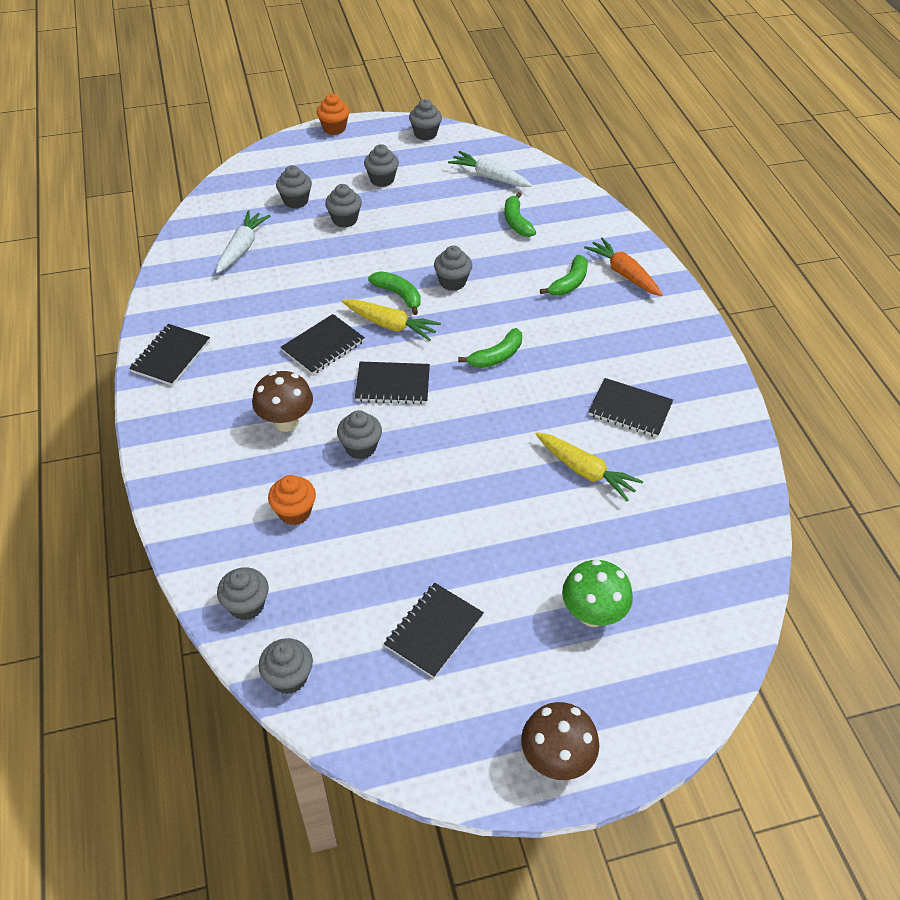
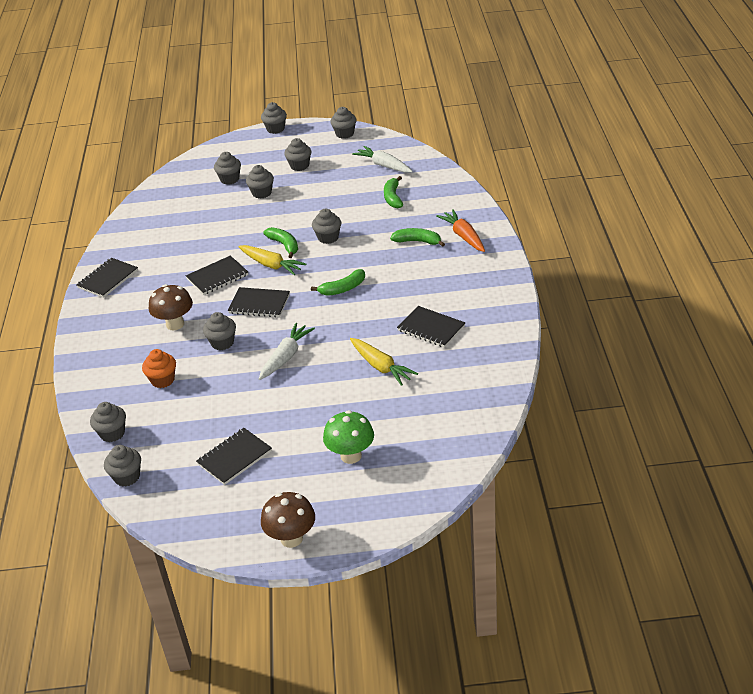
camera: 15 degrees right, 10 degrees down
white carrot [216,211,270,274] -> white carrot moved to [259,323,315,380]
orange cupcake [317,94,350,135] -> grey cupcake [261,102,287,134]
green banana [540,255,588,296] -> green banana turned 120 degrees counterclockwise [390,228,445,247]

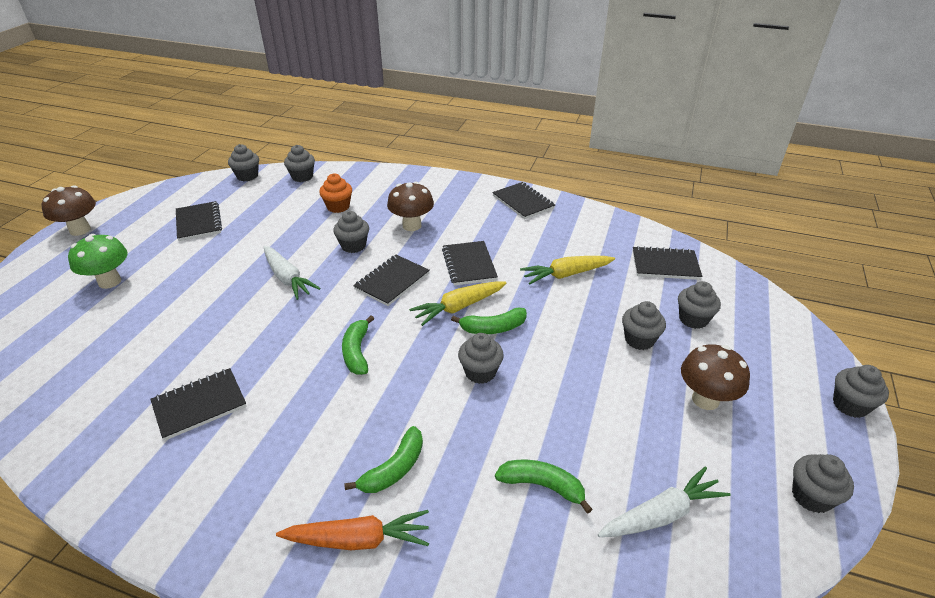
camera: 110 degrees right, 0 degrees up
grey cupcake [284,138,311,171] -> brown mushroom [681,344,750,410]
yellow carrot [350,338,418,386] -> yellow carrot moved to [520,256,615,284]
none -> black notebook [633,246,702,280]

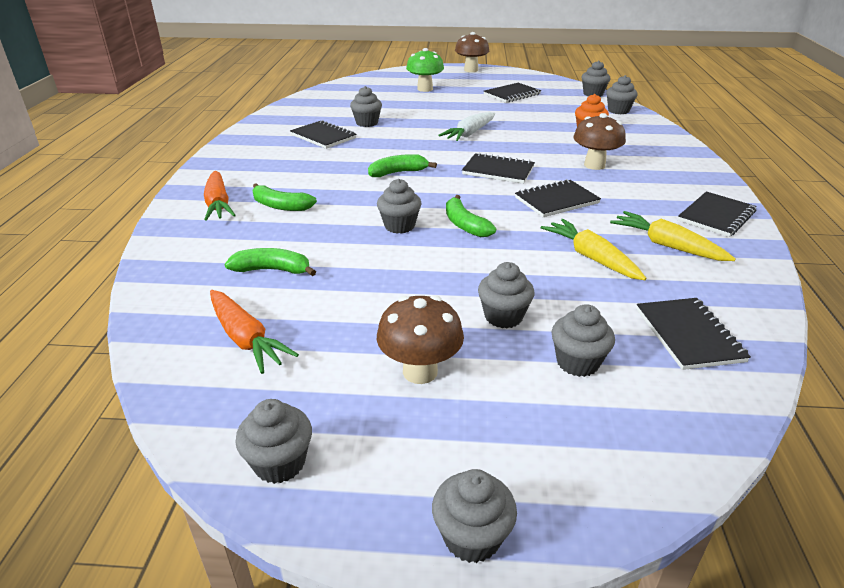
camera: 75 degrees right, 5 degrees down
grey cupcake [333,211,369,253] -> grey cupcake moved to [350,86,382,127]
yellow carrot [409,282,506,326] -> yellow carrot moved to [610,211,736,261]
green banana [495,460,593,514] -> green banana turned 90 degrees counterclockwise [225,248,316,276]
white carrot [598,466,731,537] -> orange carrot [210,290,299,374]

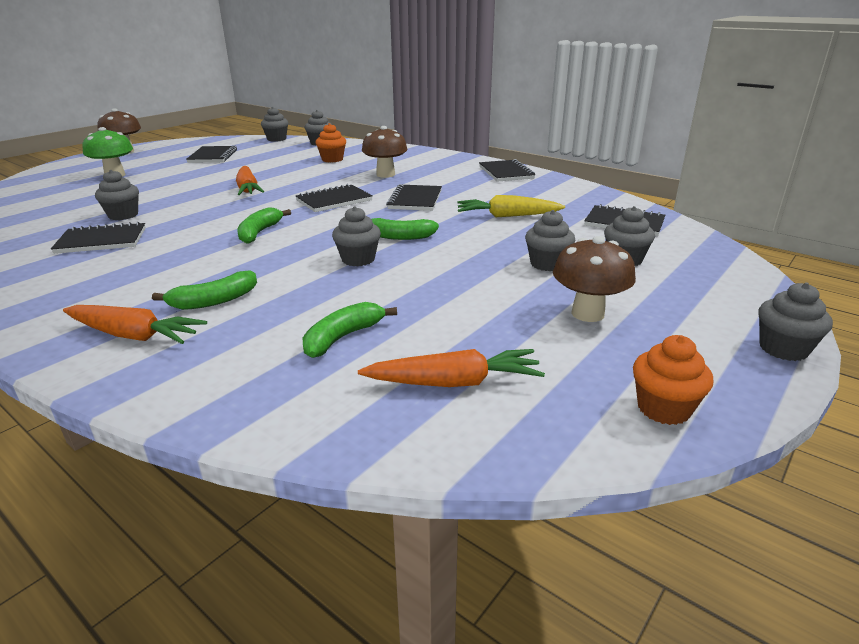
camera: 55 degrees left, 5 degrees down
grey cupcake [235,399,312,484] -> orange cupcake [633,335,714,425]
white carrot [438,112,495,141] -> orange carrot [236,166,264,195]
yellow carrot [610,211,736,261] -> none

